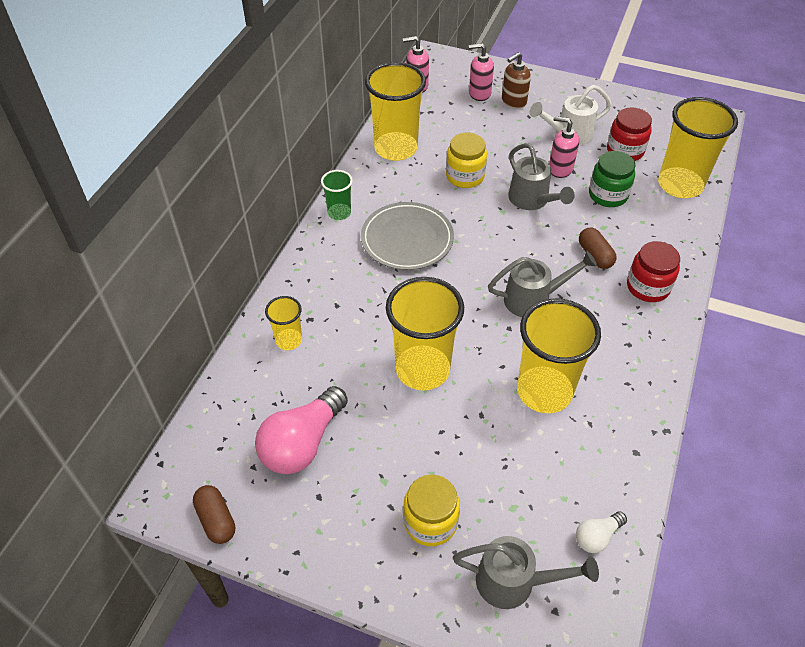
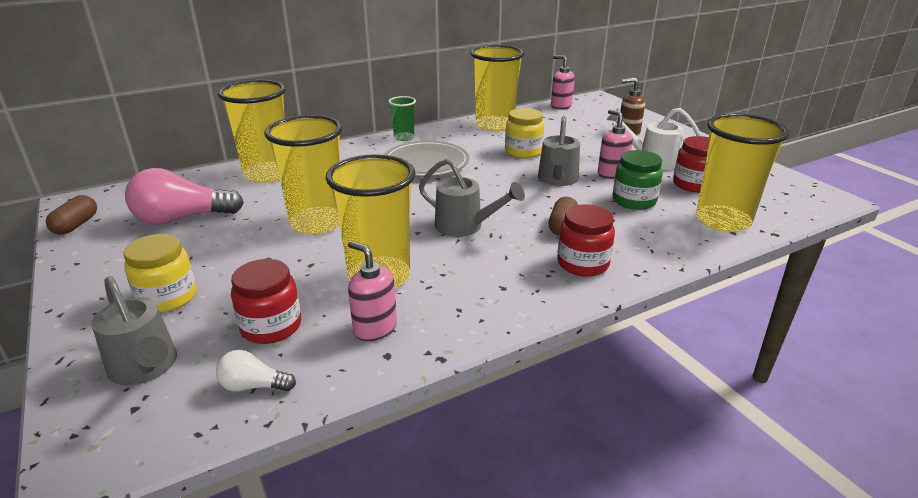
camera: 40 degrees right, 20 degrees down
yellow cup [265,296,302,350] -> yellow cup [218,80,286,183], size x1.99
pink soap dispenser [469,43,494,101] -> pink soap dispenser moved to [348,241,397,341]
none -> red jar [231,259,301,344]

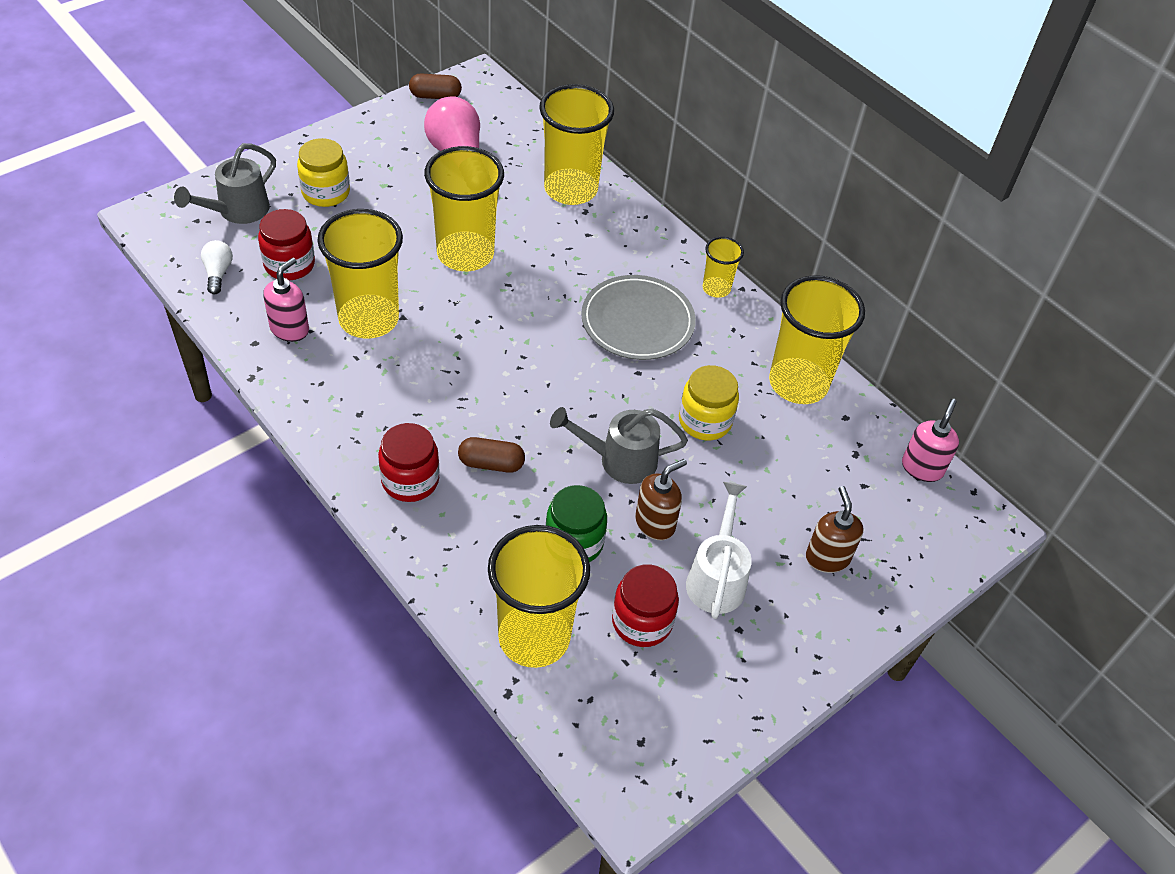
camera: 75 degrees right, 20 degrees up
green cup [389,96,416,141] -> yellow cup [703,237,744,298]
grey watering can [419,158,525,237] -> none
pink soap dispenser [598,109,633,179] -> brown soap dispenser [635,459,687,540]

